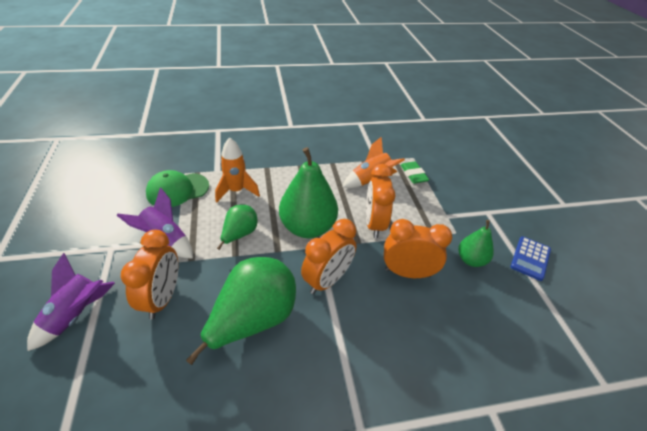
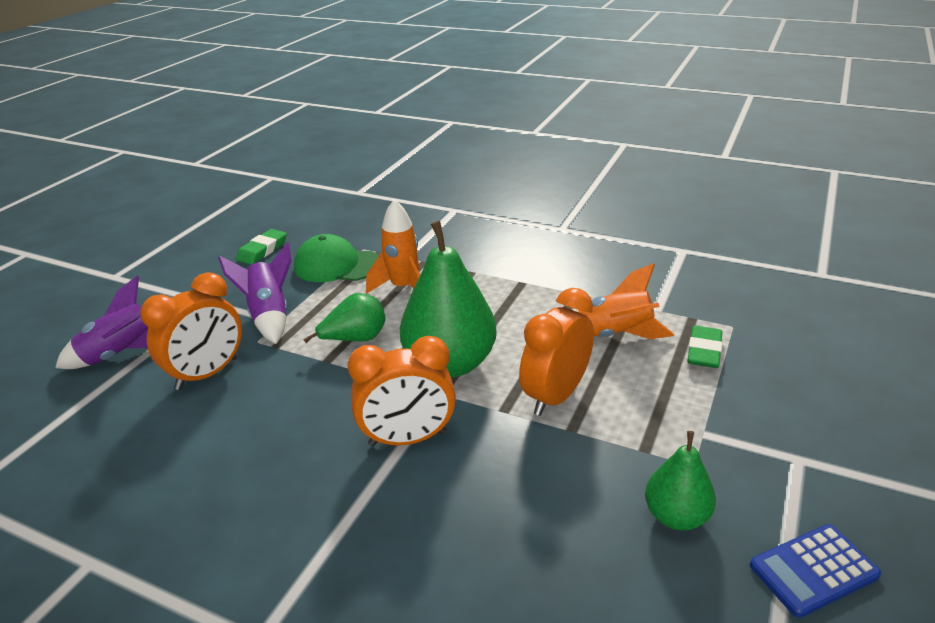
camera: 40 degrees right, 10 degrees down
green pear [186,257,296,365] -> none
orange clock [384,219,452,278] -> none
none -> green eraser [236,229,287,265]

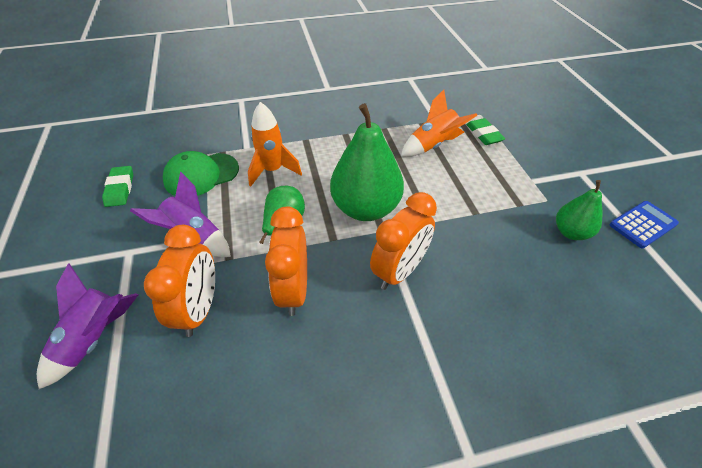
camera: 40 degrees left, 15 degrees up
orange clock [519,288,594,416] -> orange clock moved to [265,207,307,316]
blue calculator [750,524,881,618] -> blue calculator turned 150 degrees counterclockwise [610,201,679,248]

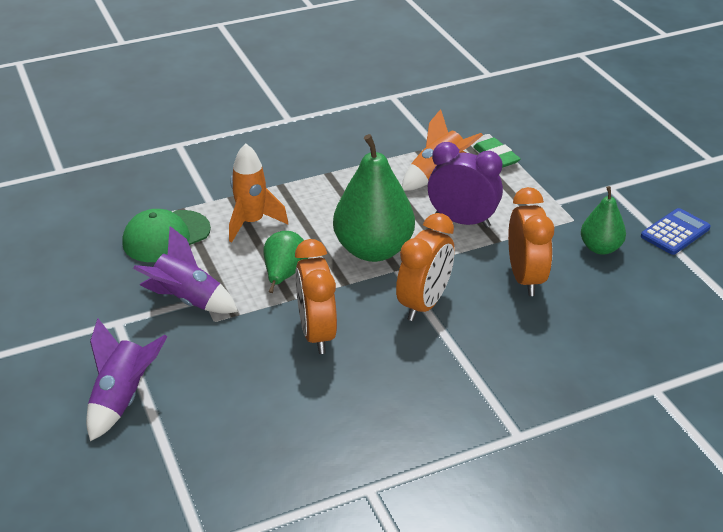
camera: 10 degrees left, 10 degrees down
green eraser [102,166,133,207] -> none
orange clock [144,225,215,337] -> orange clock moved to [508,187,554,296]
none -> purple clock [428,142,503,228]

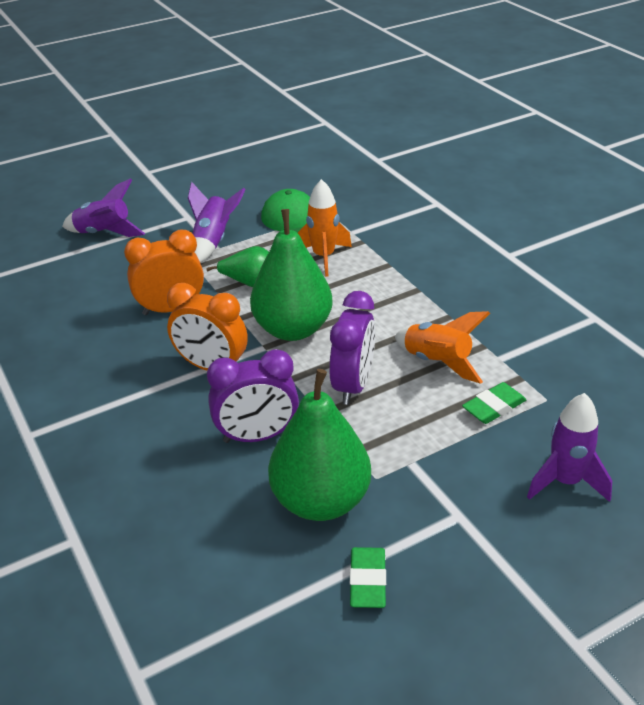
camera: 85 degrees right, 0 degrees up
orange clock [508,187,554,296] -> purple clock [207,349,299,443]
green pear [581,186,626,255] -> green pear [268,369,371,521], size x1.83
blue calculator [641,208,711,255] -> green eraser [350,547,386,608]
none -> purple rocket [527,393,612,502]

